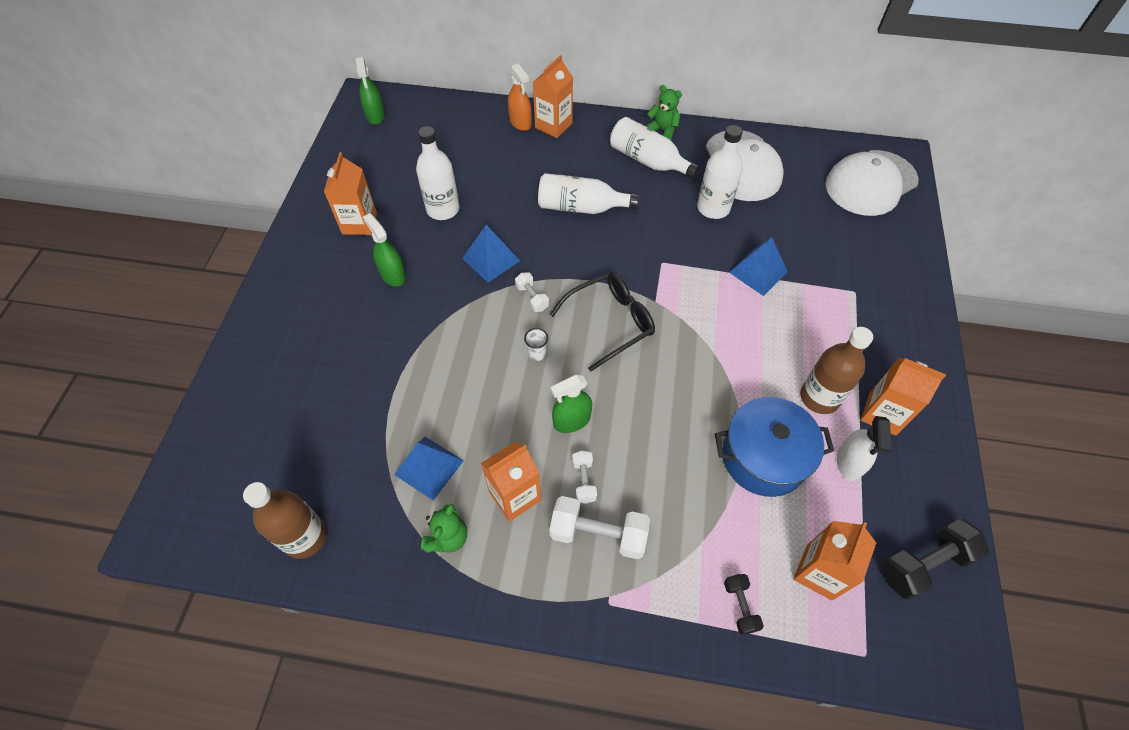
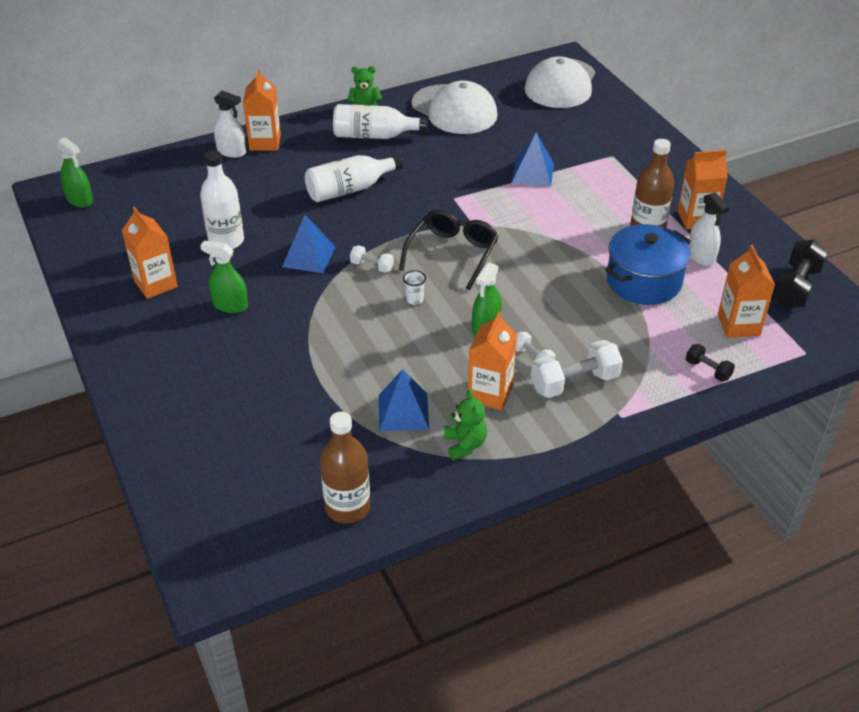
camera: 35 degrees left, 15 degrees down
orange spray bottle [508,64,532,131] -> white spray bottle [214,91,246,158]
white bottle [697,125,743,219] -> none

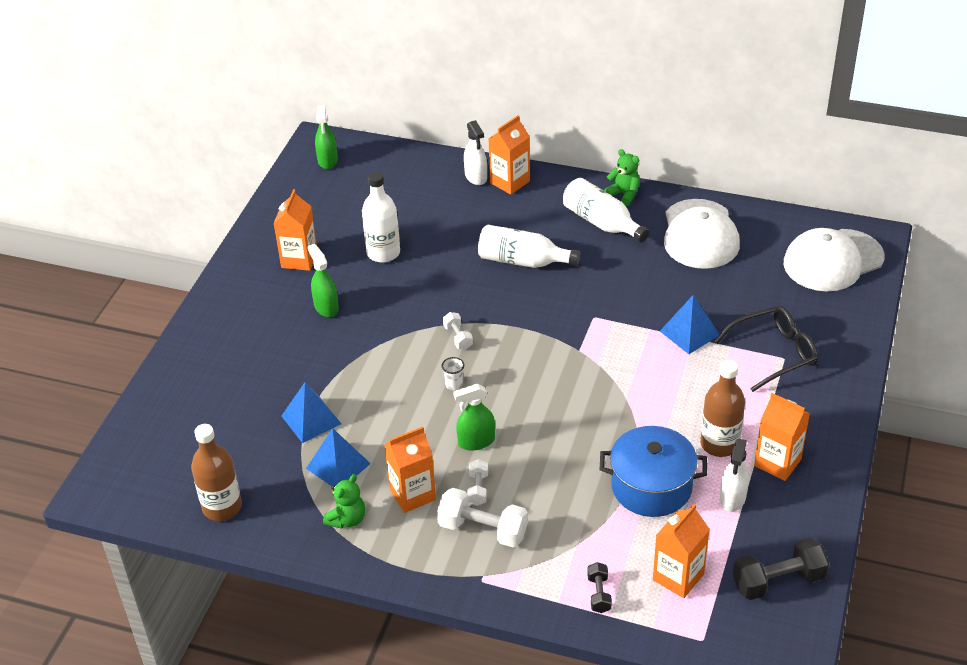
camera: 45 degrees right, 0 degrees up
blue pyramid [282,215,335,273] -> blue pyramid moved to [281,382,341,443]
black glasses [399,210,499,290] -> black glasses moved to [714,306,818,392]

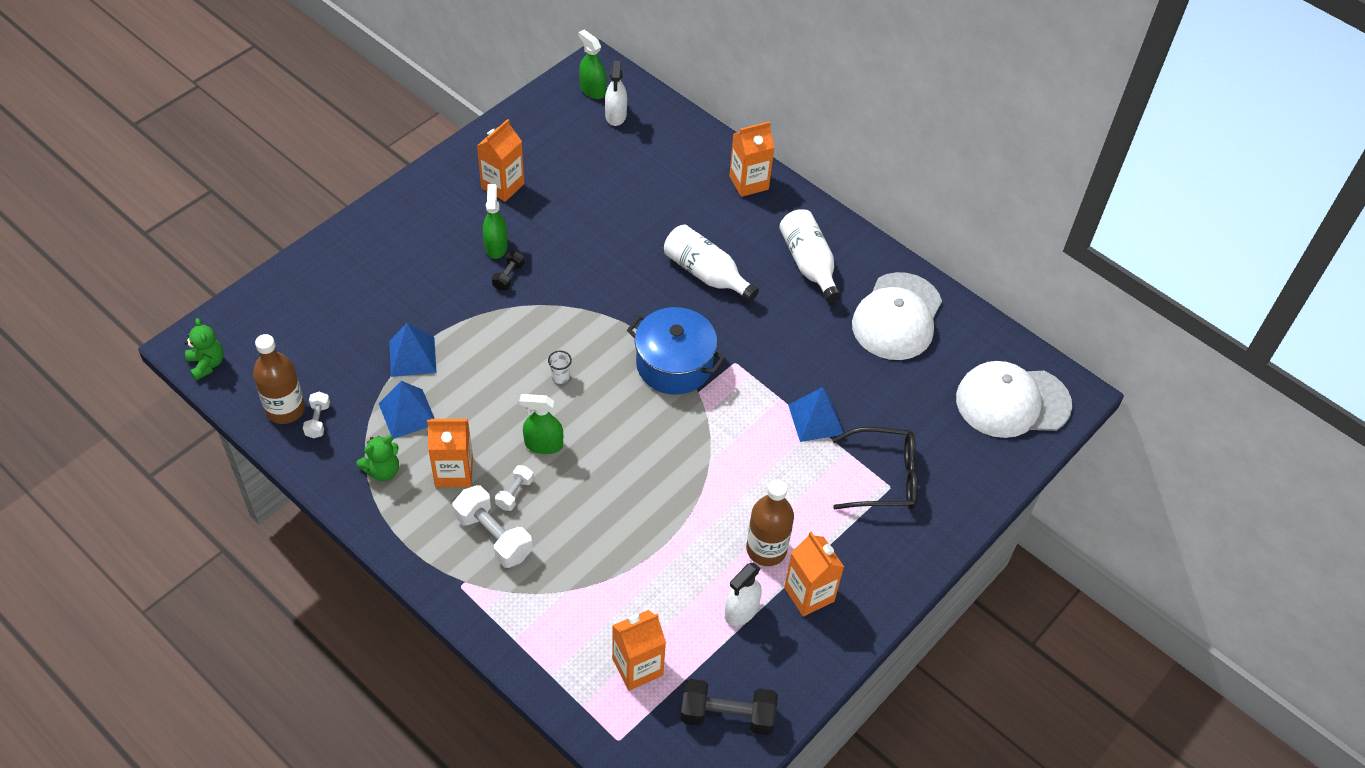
camera: 20 degrees right, 10 degrees up
green spray bottle [315,105,338,169] -> green spray bottle turned 120 degrees clockwise [579,30,606,99]
white bottle [362,172,400,263] -> none
white dumbbell [443,312,473,350] -> white dumbbell moved to [303,392,330,438]
white spray bottle [464,120,487,185] -> white spray bottle moved to [605,61,627,126]
black dumbbell [587,562,612,613] -> black dumbbell moved to [492,251,524,290]
blue pot [600,426,707,517] -> blue pot moved to [627,307,725,395]
green teddy bear [604,149,640,206] -> green teddy bear moved to [185,318,224,381]

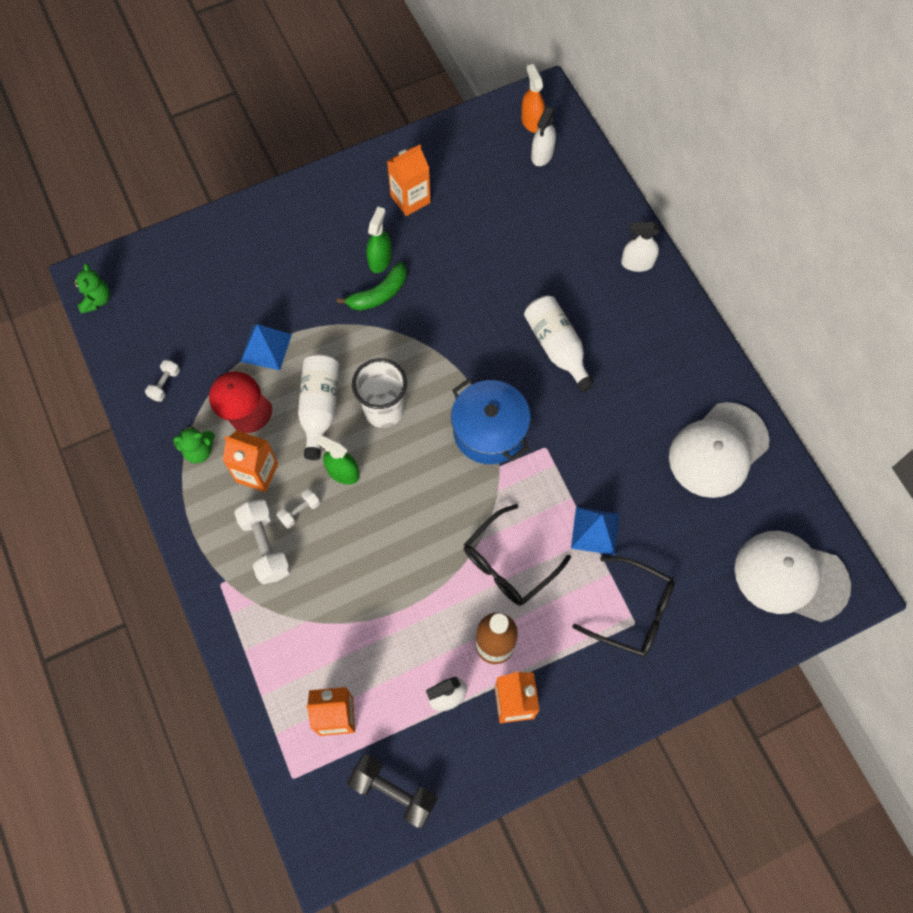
camera: 25 degrees right, 15 degrees up
brown bottle [253,334,305,424] -> none
blue pyramid [379,381,435,439] -> red cap [209,372,272,433]
black dumbbell [492,251,524,290] -> green banana [337,262,406,311]
white cup [548,351,572,384] -> white cup [352,358,407,428], size x2.40
green spray bottle [579,30,606,99] -> orange spray bottle [521,64,545,133]
orange carton [729,121,775,197] -> white spray bottle [621,221,659,272]
white bottle [779,209,841,303] -> white bottle moved to [298,354,339,460]
none -> black glasses [464,504,571,606]

